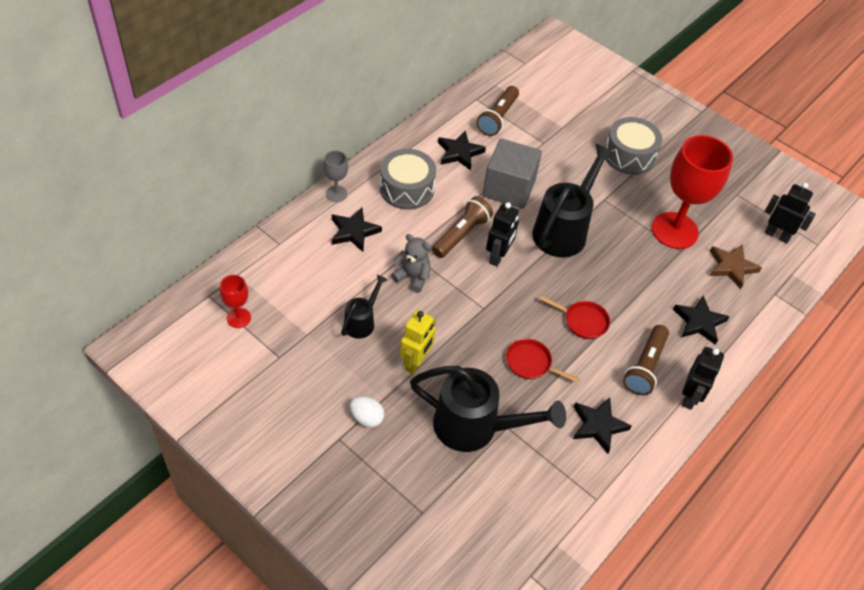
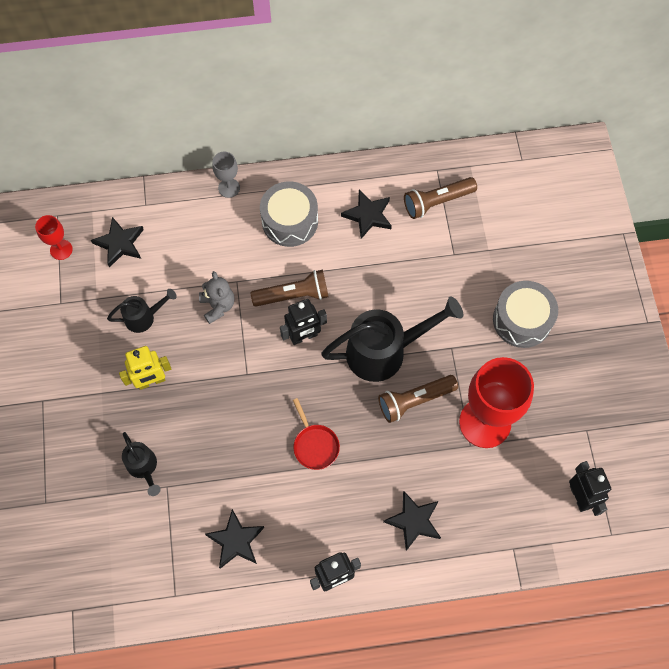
camera: 45 degrees right, 15 degrees up
black star [332,208,382,252] -> black star moved to [91,217,144,267]
white egg [350,396,385,428] -> none
black watering can [410,366,566,452] -> black watering can [122,432,161,496], size x0.51
grey cube [483,138,542,209] -> none
red pan [506,339,579,383] -> none
brown flashlight [623,325,669,395] -> brown flashlight moved to [378,375,458,423]
brown star [710,244,762,289] -> none

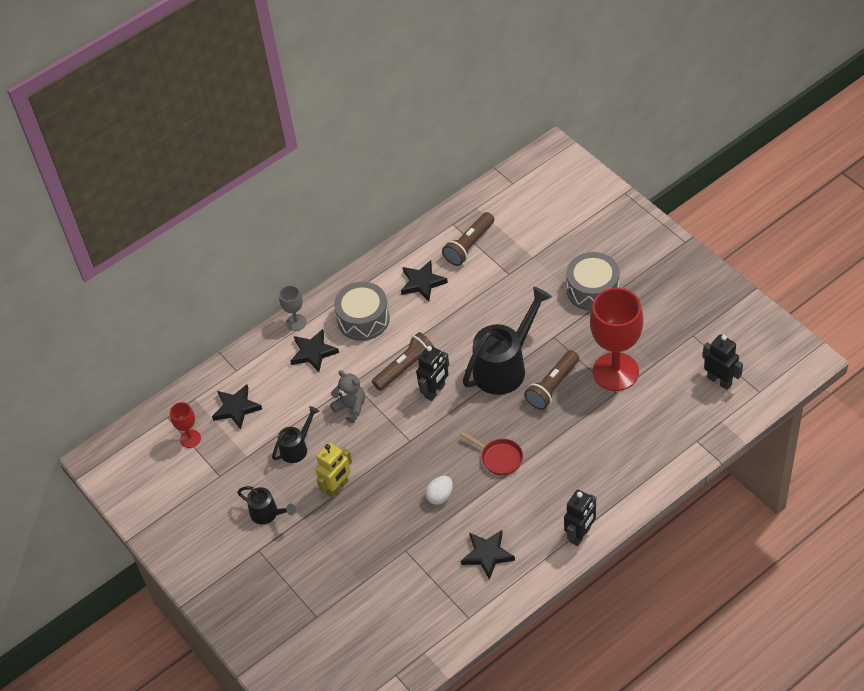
camera: 25 degrees left, 15 degrees down
black watering can [122,432,161,496] -> black watering can moved to [237,486,296,524]
black star [383,491,441,551] -> black star moved to [291,329,339,372]
none -> white egg [425,476,453,505]

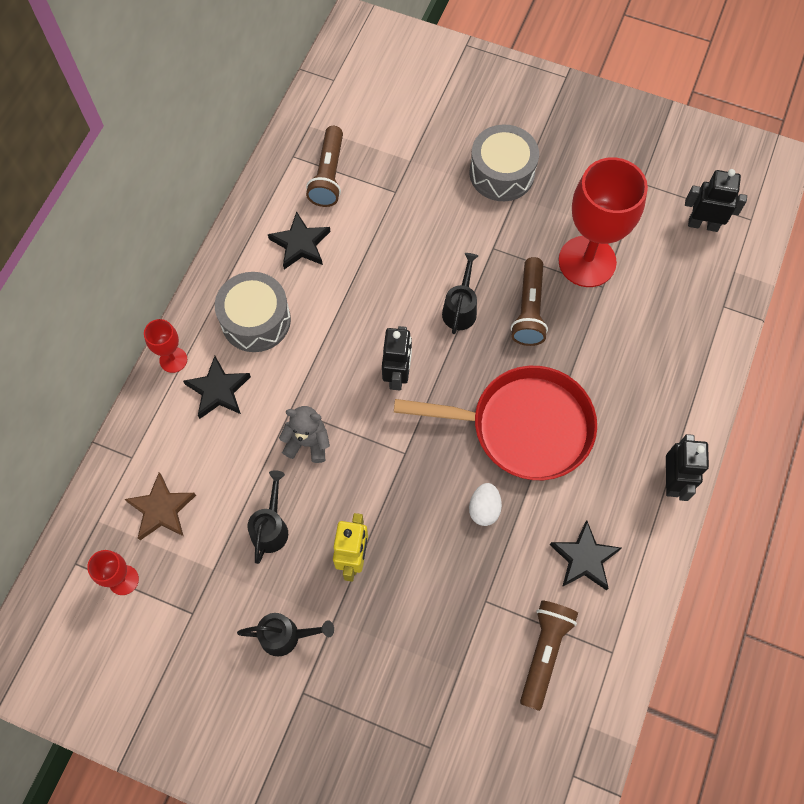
camera: 35 degrees left, 15 degrees up
black star [212,384,262,429] -> brown star [124,472,196,540]
grey goblet [279,285,307,331] -> red goblet [144,319,187,373]
brown flashlight [372,332,434,391] -> brown flashlight moved to [520,600,578,711]
red pan [461,432,523,475] -> red pan [394,366,597,480], size x2.23
black watering can [463,287,552,395] -> black watering can [442,253,478,334], size x0.51

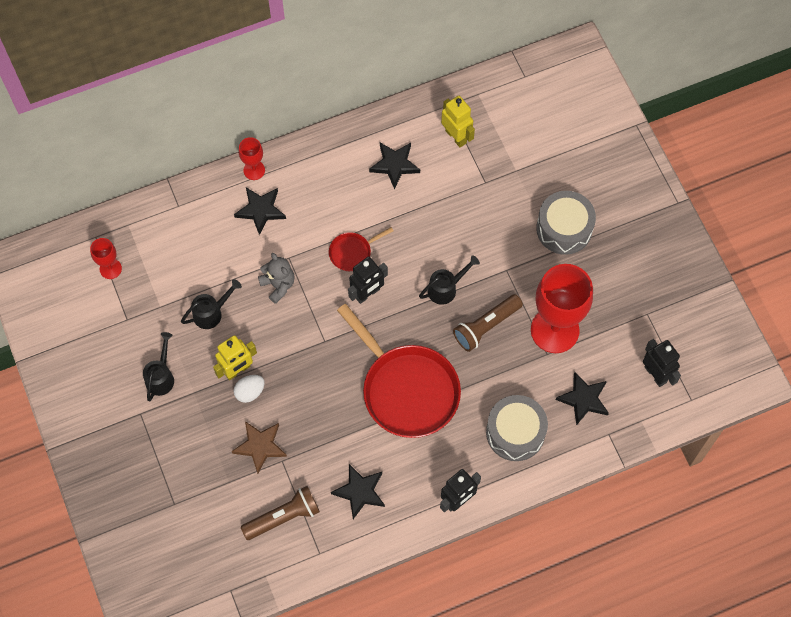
camera: 45 degrees right, 0 degrees up
brown star [124,472,196,540] -> brown star moved to [232,421,287,474]
grey drum [215,272,291,352] -> grey drum moved to [486,395,548,461]
black watering can [237,613,334,657] -> black watering can turned 120 degrees counterclockwise [143,332,174,401]
brown flashlight [306,126,343,207] -> yellow robot [441,96,475,147]
white egg [469,483,502,526] -> white egg moved to [234,375,265,403]
none -> red pan [329,227,393,271]
none -> black star [556,372,609,426]

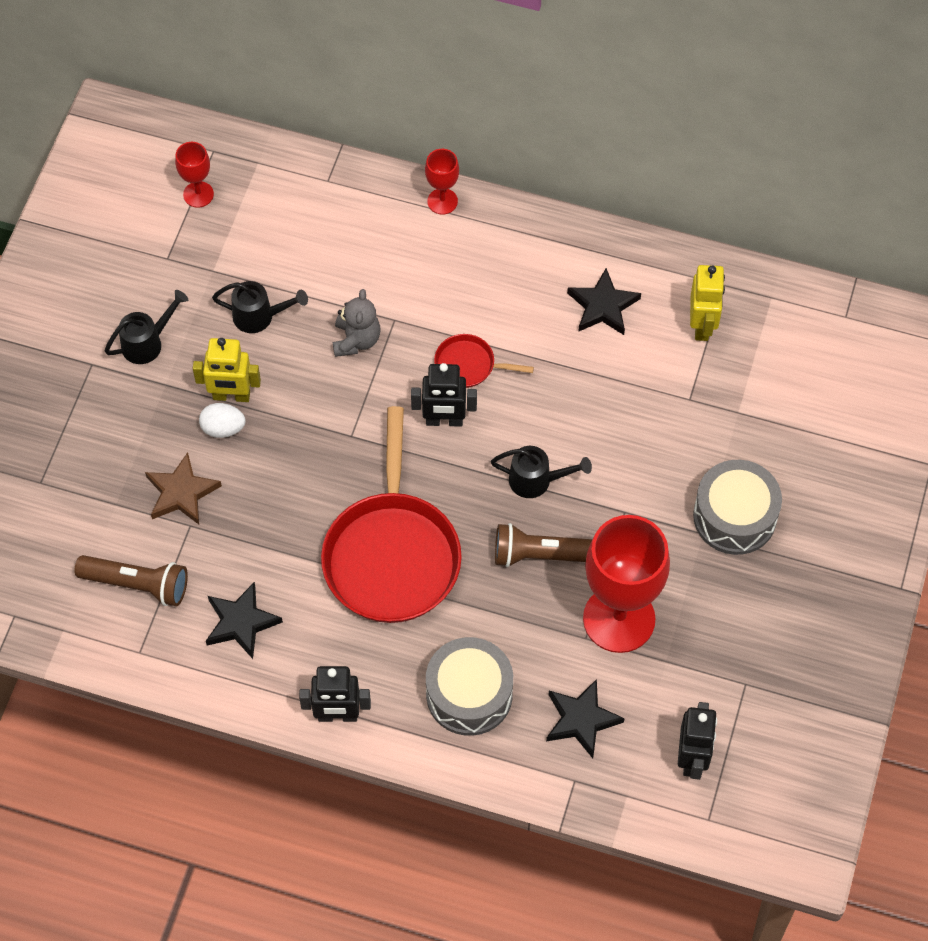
camera: 40 degrees right, 5 degrees down
black star [234,188,286,235] -> none

